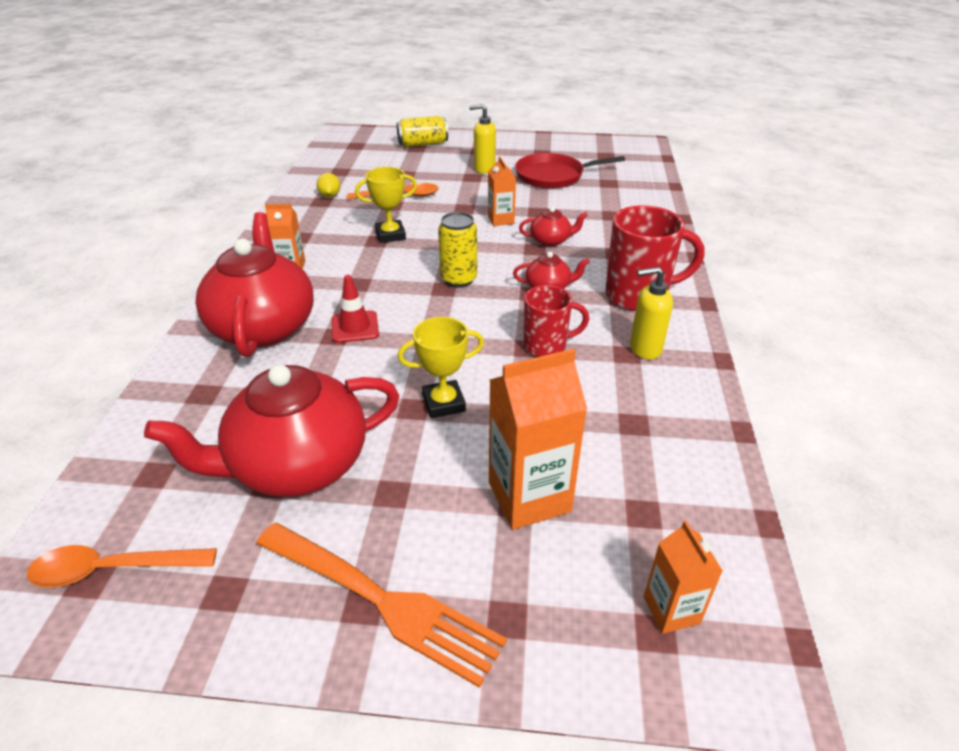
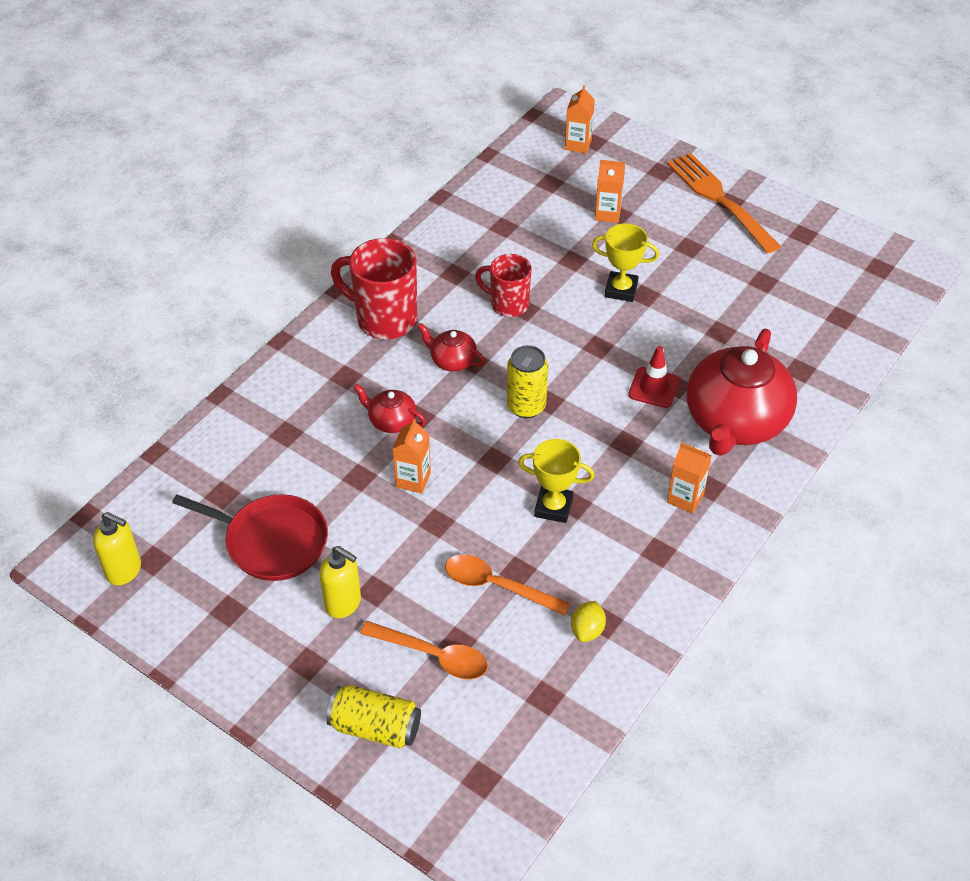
camera: 150 degrees left, 10 degrees up
orange spoon [27,545,217,587] -> orange spoon moved to [360,621,488,680]
red teapot [144,365,399,497] -> none
orange carton [489,349,587,530] -> orange carton [595,160,625,223], size x0.57
yellow soap dispenser [630,266,673,360] -> yellow soap dispenser moved to [93,512,141,585]

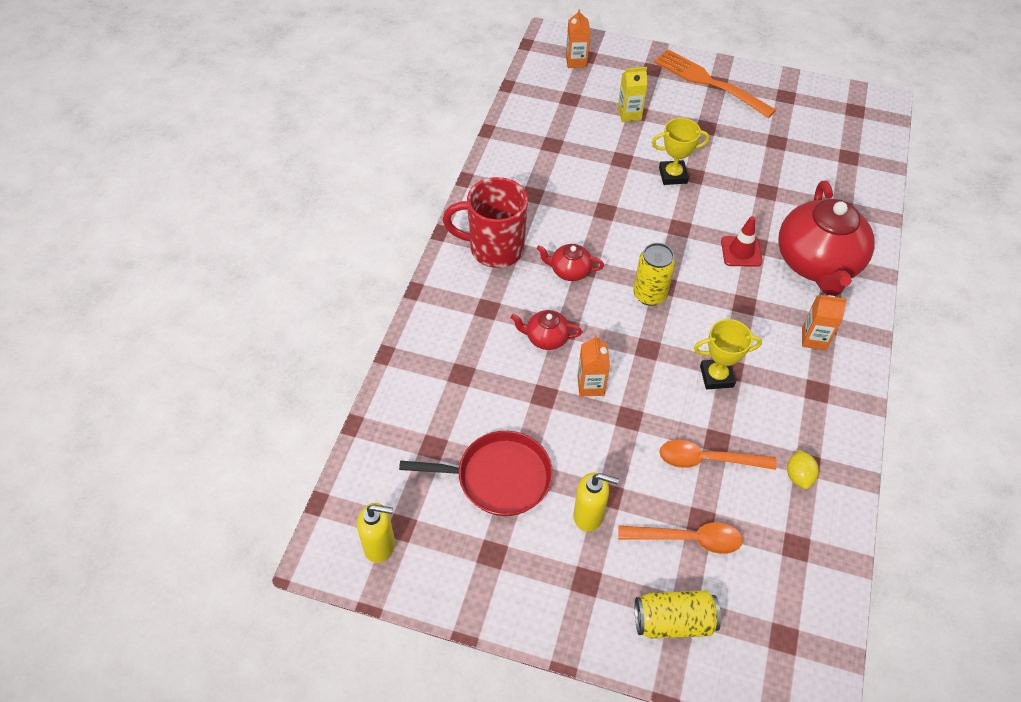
camera: 20 degrees left, 5 degrees up
red mug [475,254,532,317] -> none
orange carton [595,160,625,223] -> yellow carton [618,67,648,122]

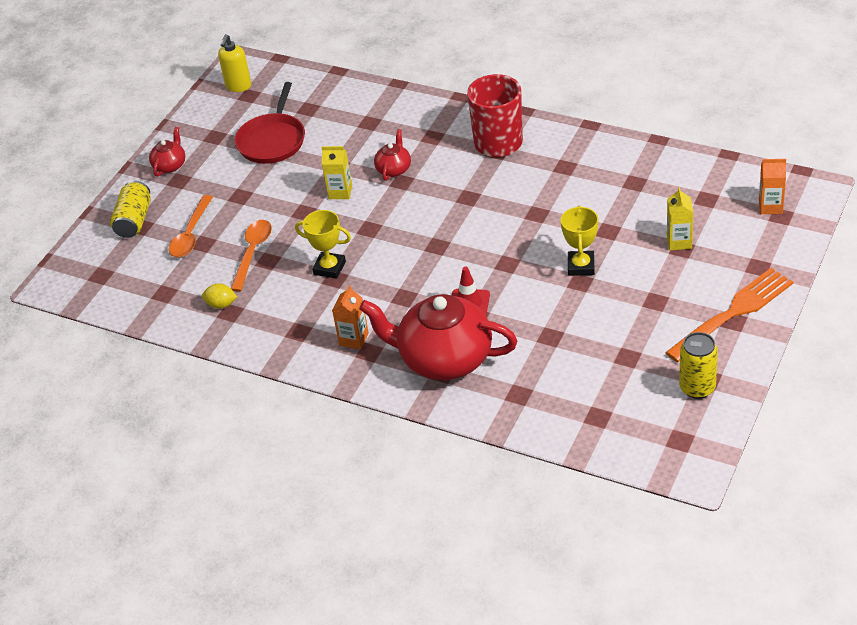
camera: 105 degrees right, 10 degrees down
red teapot [537,244,604,281] -> red teapot moved to [149,127,185,176]
yellow soap dispenser [573,472,619,532] -> none
orange carton [577,335,610,396] -> yellow carton [321,146,352,199]
yellow can [633,243,675,306] -> yellow can moved to [679,332,718,399]
yellow trophy [694,319,762,389] -> yellow trophy turned 75 degrees counterclockwise [295,210,351,279]

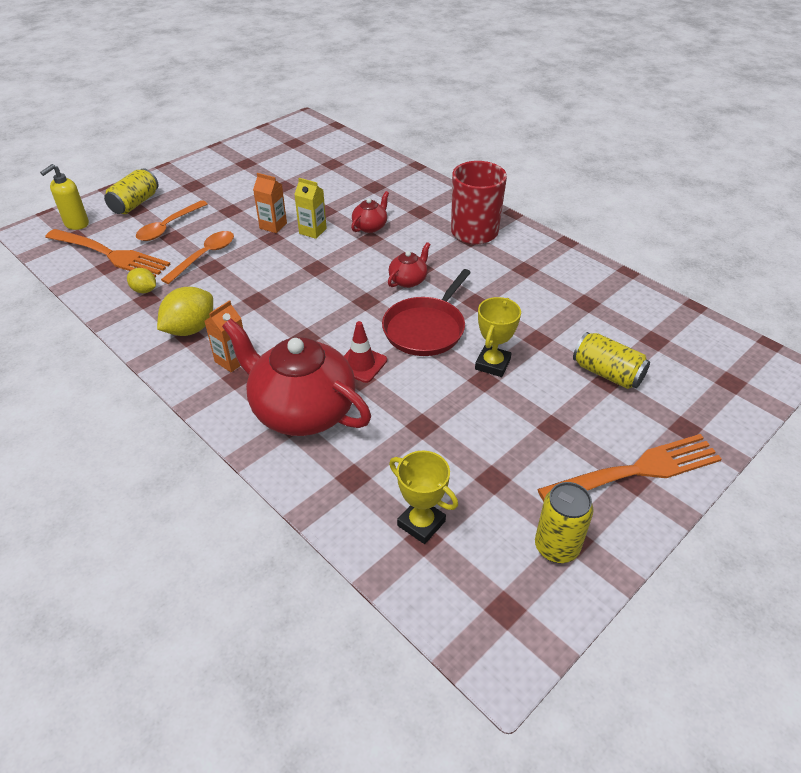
camera: 15 degrees right, 0 degrees up
red teapot [149,127,185,176] -> red teapot moved to [388,242,431,288]
yellow soap dispenser [218,34,251,92] -> yellow soap dispenser moved to [40,164,89,230]
red pan [235,82,305,164] -> red pan moved to [382,269,471,356]
yellow trophy [295,210,351,279] -> yellow trophy moved to [389,451,458,544]
yellow carton [667,187,693,251] -> yellow can [573,332,650,389]
orange carton [759,159,786,214] -> orange carton moved to [253,173,287,233]
none -> orange fork [45,229,171,277]
none -> yellow lemon [157,287,213,336]

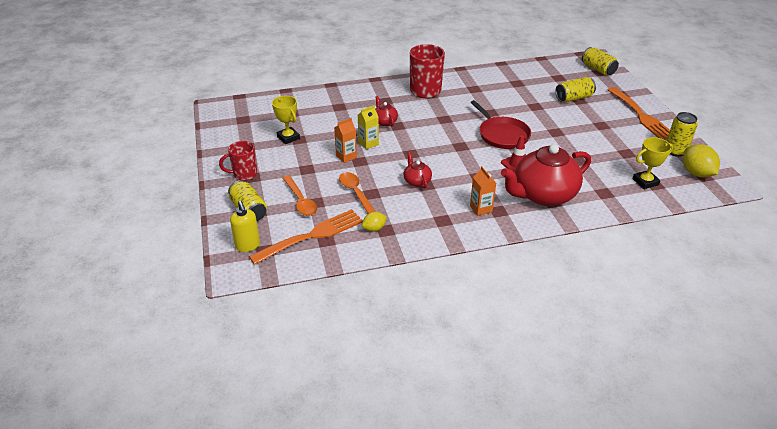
camera: 60 degrees left, 5 degrees down
yellow lemon [157,287,213,336] -> yellow lemon moved to [683,144,720,178]
red teapot [388,242,431,288] -> red teapot moved to [404,152,432,189]
yellow trophy [475,297,521,377] -> yellow trophy moved to [272,96,300,144]
orange fork [537,434,722,502] -> orange fork turned 150 degrees clockwise [607,87,670,139]
none -> red mug [219,141,257,181]
none -> yellow can [582,47,619,76]

